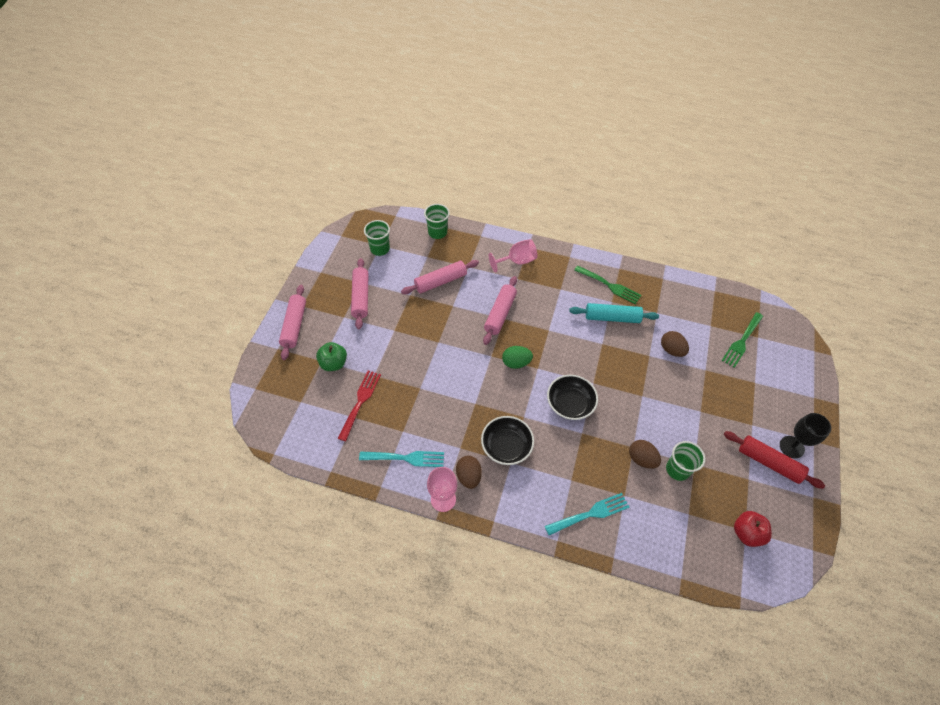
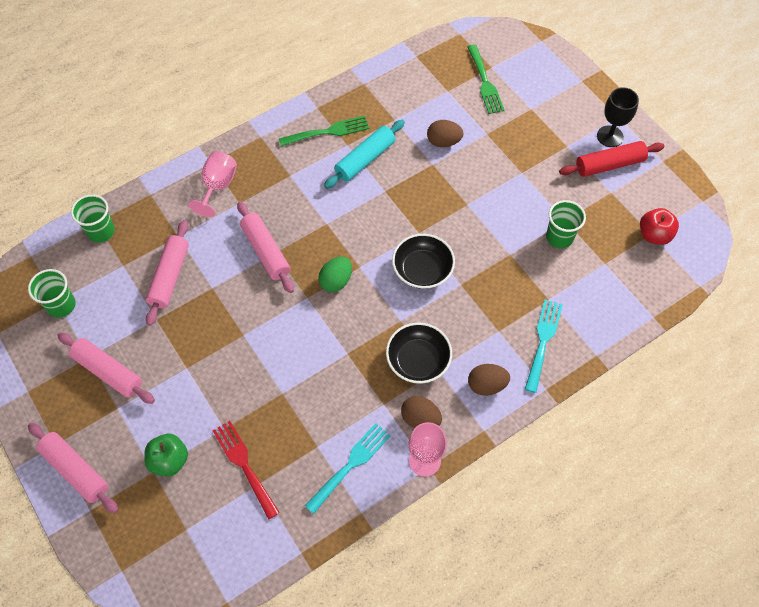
camera: 50 degrees left, 5 degrees up
brown egg [629,440,661,469] -> brown egg moved to [468,364,510,396]

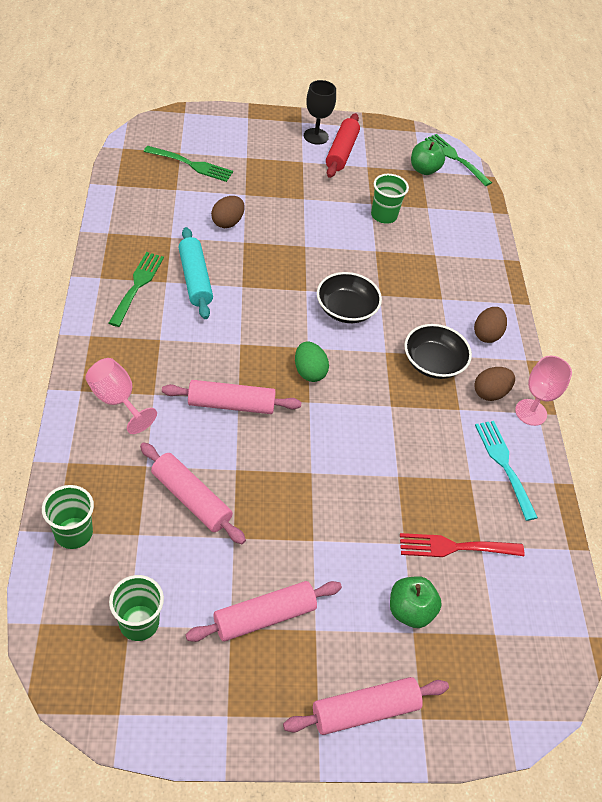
camera: 65 degrees left, 10 degrees down
turquoise fork [525,299,563,393] -> none
red apple [640,208,679,245] -> green apple [411,141,445,175]
none -> green fork [425,134,492,186]

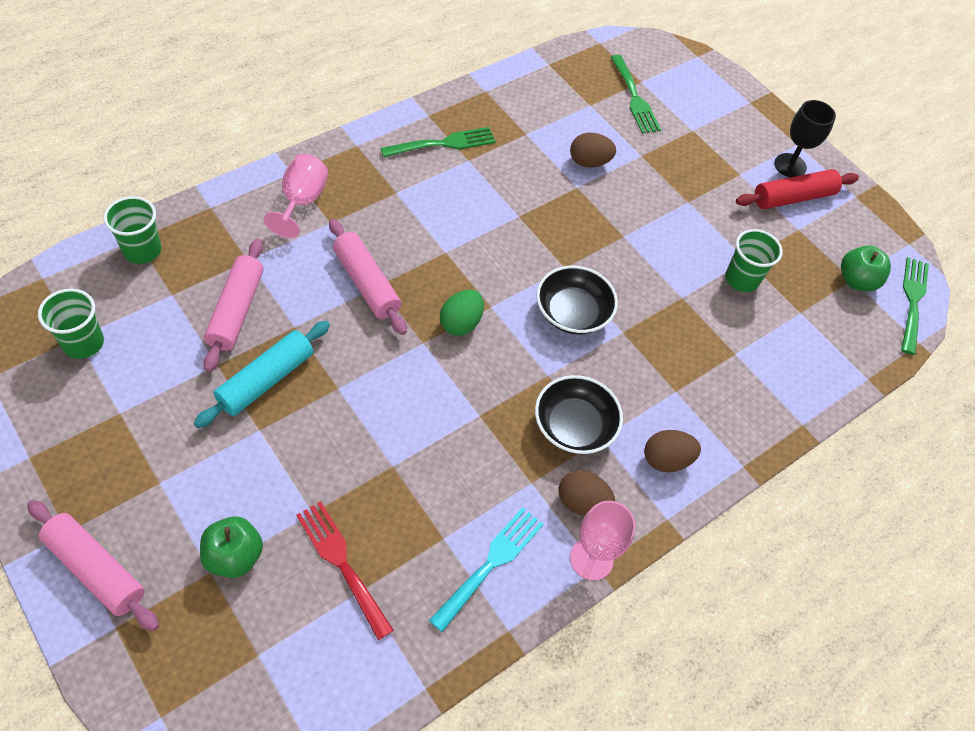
camera: 55 degrees right, 5 degrees up
turquoise rolling pin [178,227,213,319] -> turquoise rolling pin moved to [194,321,330,428]
pink rolling pin [185,581,342,642] -> none

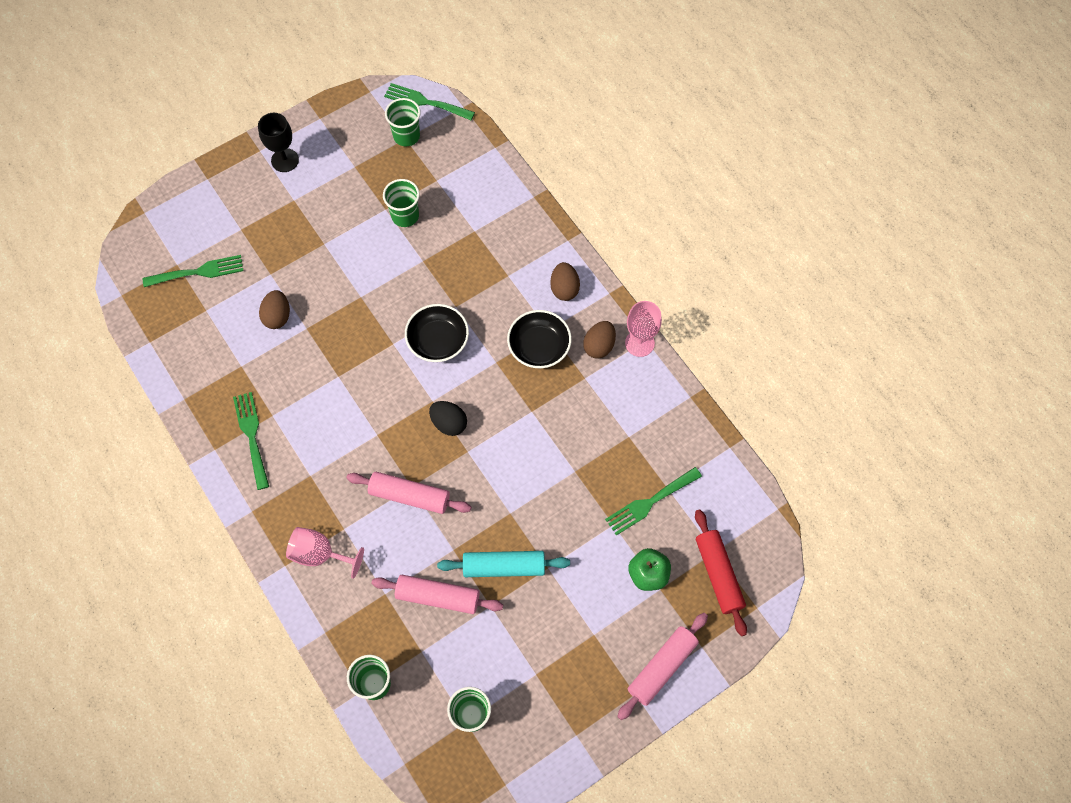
camera: 80 degrees left, 10 degrees up
turquoise rolling pin [194,321,330,428] -> turquoise rolling pin turned 45 degrees counterclockwise [437,551,570,577]
red fork [296,501,394,640] -> green fork [605,467,702,536]
pink rolling pin [329,219,407,335] -> pink rolling pin turned 45 degrees clockwise [346,472,471,514]
turquoise fork [429,507,544,632] -> none
green egg [440,290,484,336] -> black egg [429,401,467,436]
red rolling pin [736,169,859,209] -> red rolling pin moved to [695,510,747,636]
green apple [841,245,891,292] -> green cup [385,98,421,146]

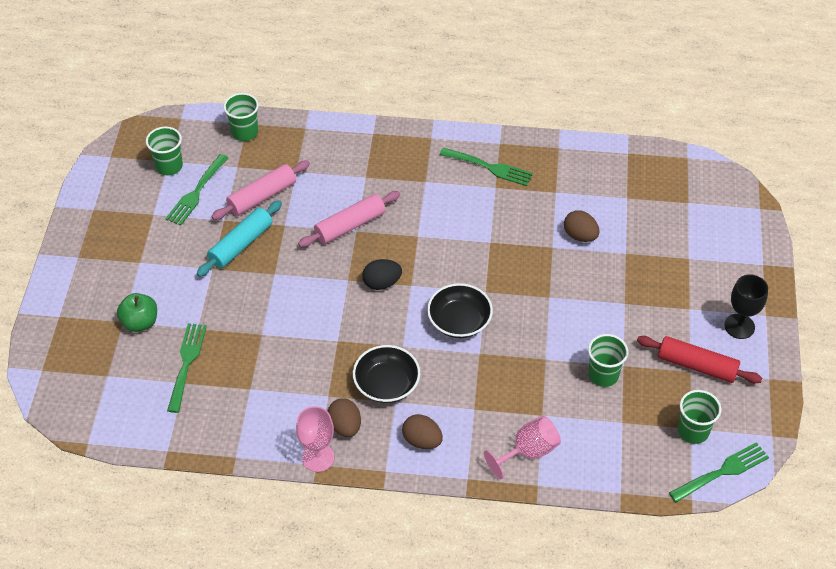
camera: 130 degrees right, 15 degrees down
green fork [143,255,244,287] -> green fork moved to [165,154,228,226]
pink goblet [286,527,364,579] -> pink goblet moved to [484,416,561,479]
pink rolling pin [617,613,708,720] -> none
red rolling pin [695,510,747,636] -> red rolling pin moved to [637,336,762,384]

